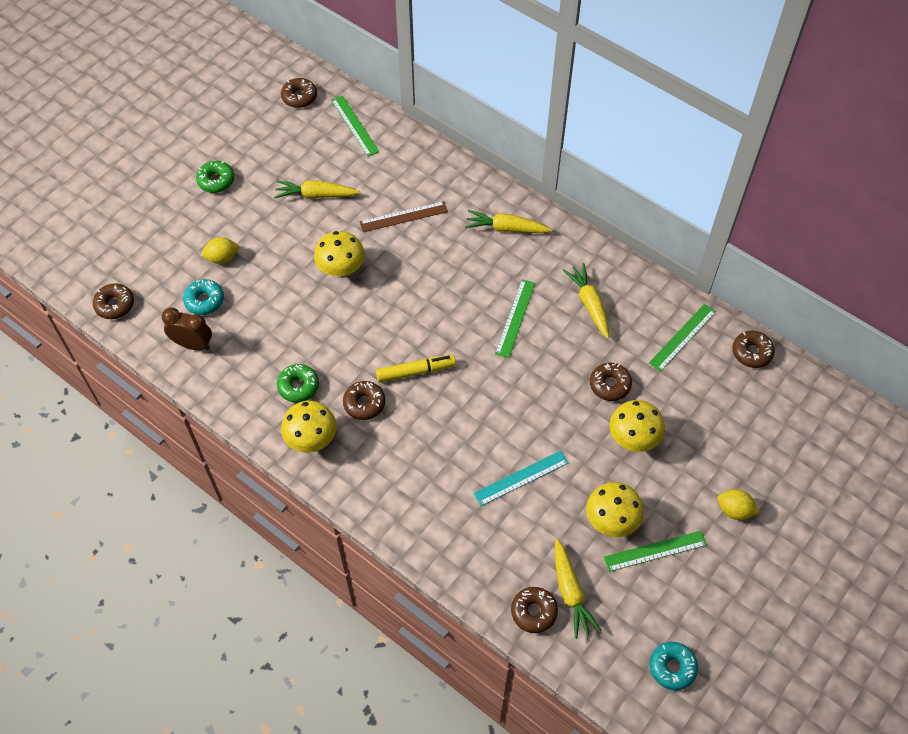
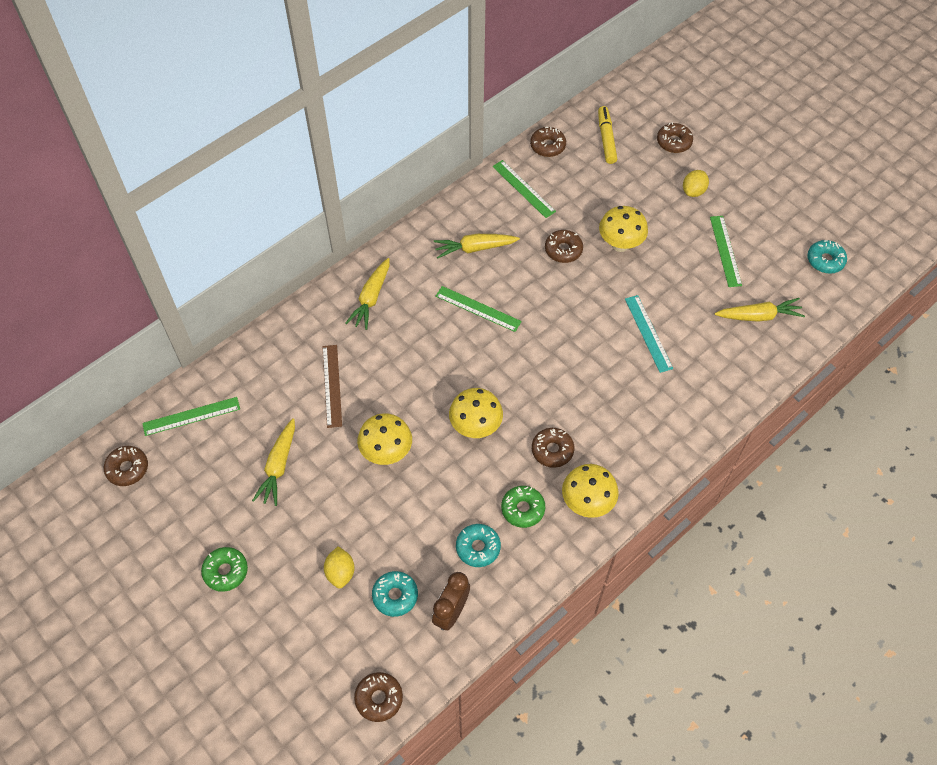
camera: 80 degrees left, 0 degrees up
yellow marker [376,355,456,383] -> yellow marker moved to [598,106,617,164]
brown donut [511,587,558,633] -> brown donut moved to [657,122,693,153]
yellow mushroom [586,482,644,537] -> yellow mushroom moved to [449,388,503,438]
none -> turquoise donut [456,524,501,567]

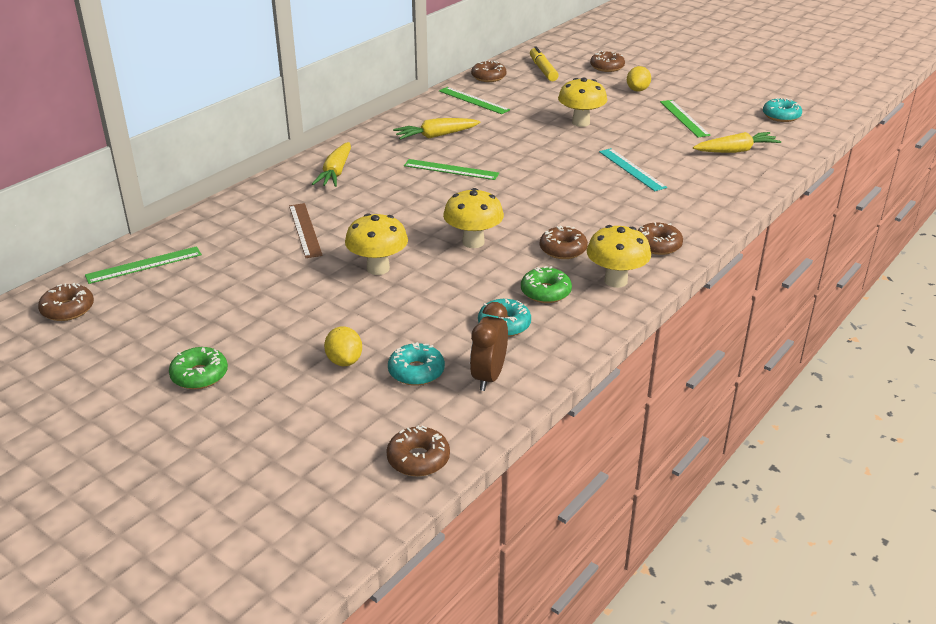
camera: 10 degrees left, 25 degrees down
yellow carrot [252,418,295,506] -> none
brown donut [545,230,583,263] -> brown donut moved to [638,222,683,255]

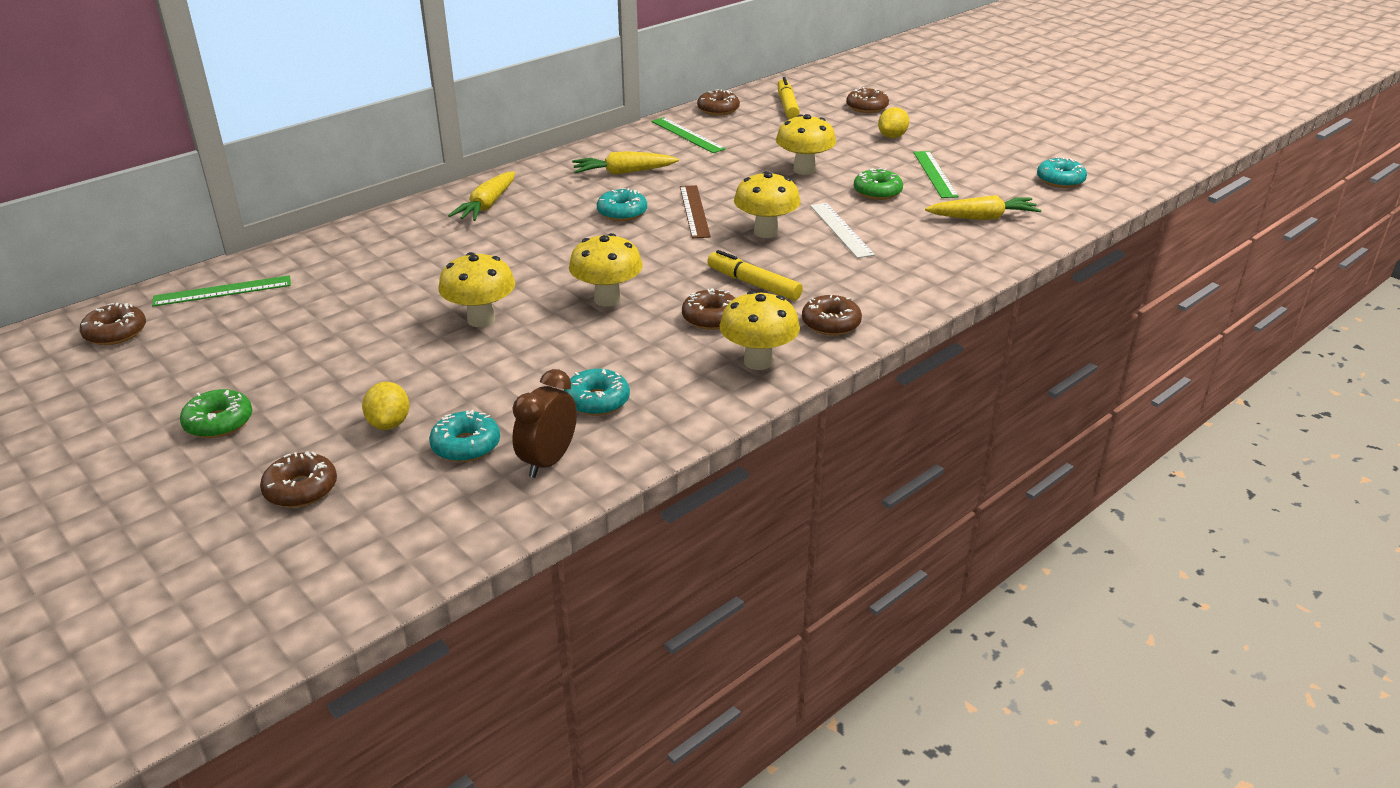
camera: 10 degrees right, 0 degrees up
brown ruler [289,203,323,258] -> brown ruler moved to [680,185,711,239]
brown donut [386,425,450,476] -> brown donut moved to [260,451,337,508]
green ruler [404,159,499,180] -> turquoise donut [597,188,647,221]
green donut [521,266,572,303] -> green donut moved to [854,168,903,200]
turquoise ruler [599,148,667,191] -> white ruler [810,203,875,258]
none -> yellow marker [707,250,803,301]
none -> yellow mushroom [734,171,801,238]

